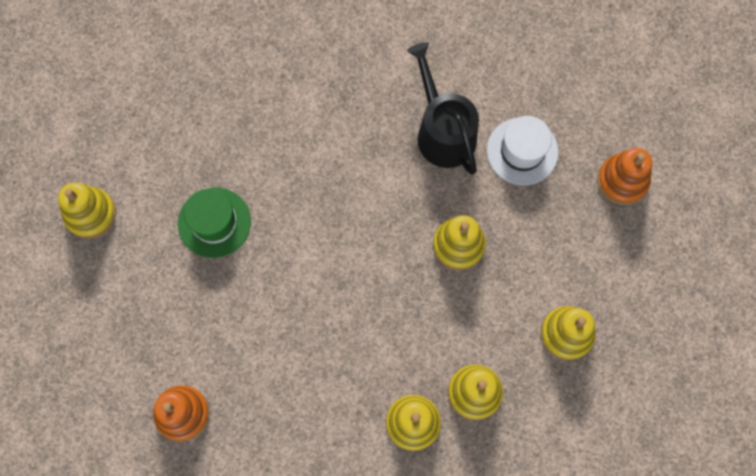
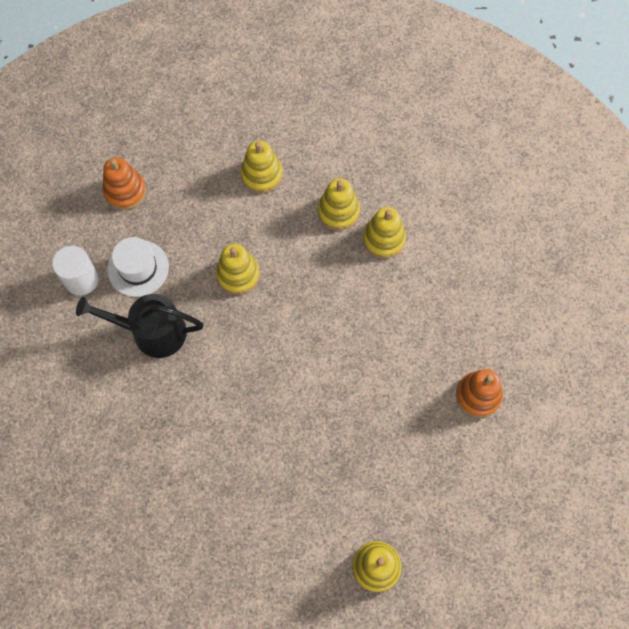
camera: 120 degrees left, 5 degrees down
green hat [178,188,251,258] -> none
black watering can [407,42,479,175] -> black watering can turned 60 degrees clockwise [76,294,204,358]
none -> white cylinder [52,246,99,296]

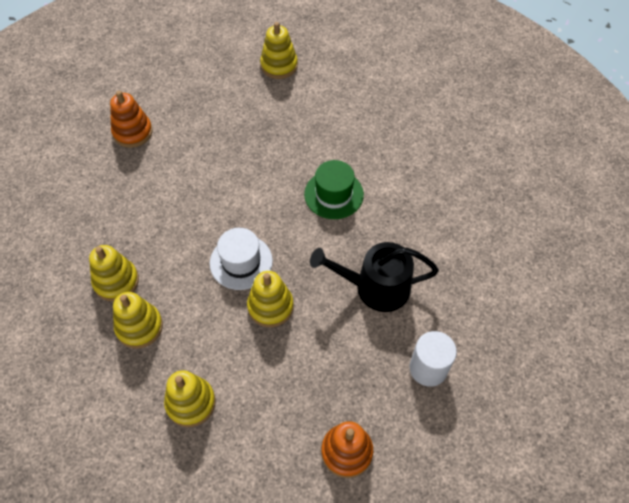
camera: 155 degrees left, 10 degrees down
black watering can [76,294,204,358] -> black watering can turned 150 degrees clockwise [310,242,439,312]
white hat [107,237,169,297] -> white hat moved to [210,228,273,290]
none -> green hat [304,160,364,219]

